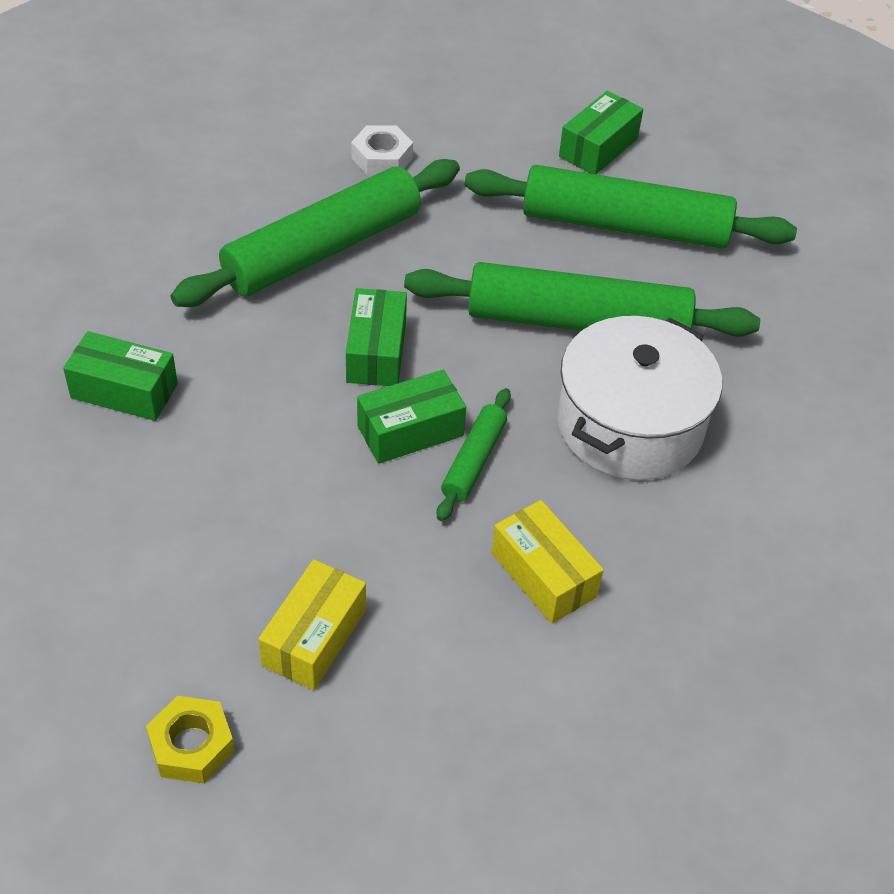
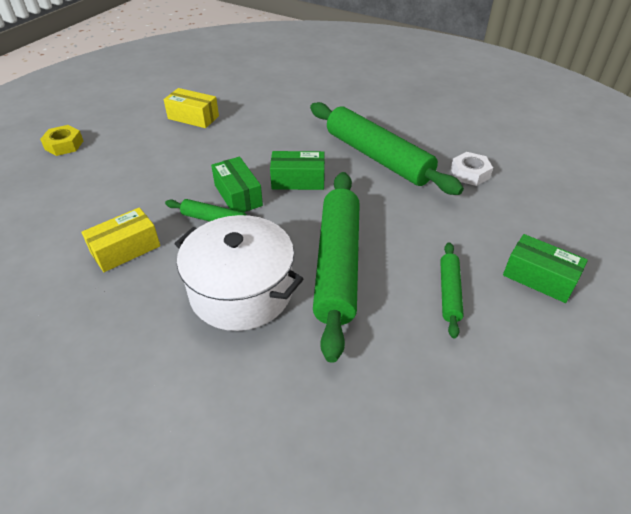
camera: 90 degrees right, 5 degrees down
green box [63,331,178,421] -> none
yellow box [259,559,366,690] -> yellow box moved to [164,88,219,128]
green rolling pin [465,165,797,249] -> green rolling pin [440,242,464,339], size x0.47

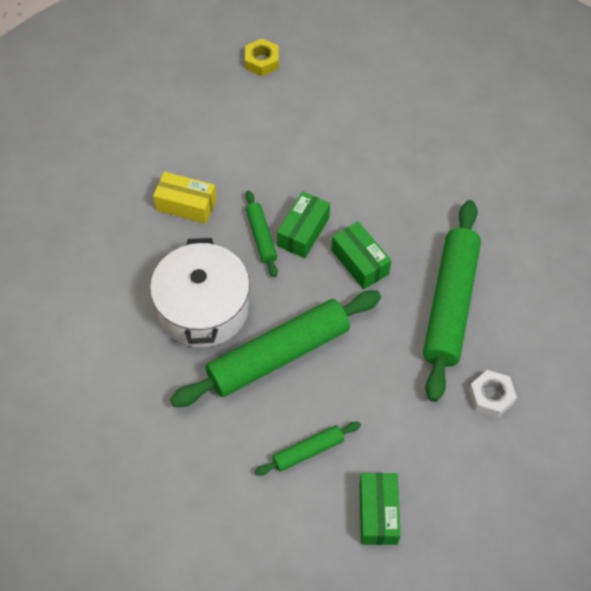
camera: 55 degrees right, 15 degrees up
yellow box [164,88,219,128] -> none

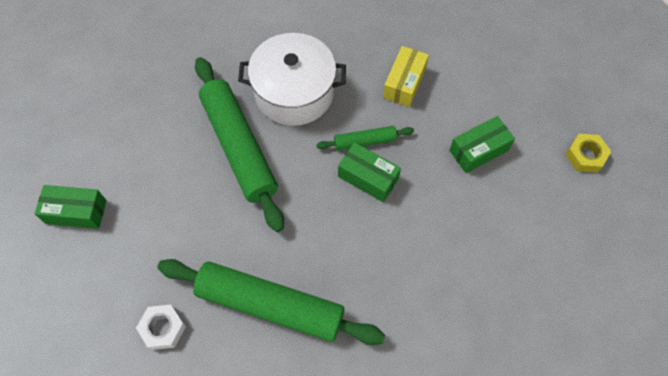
camera: 95 degrees right, 5 degrees up
green rolling pin [255,422,361,476] -> none
green box [332,221,391,289] -> green box moved to [449,116,515,173]

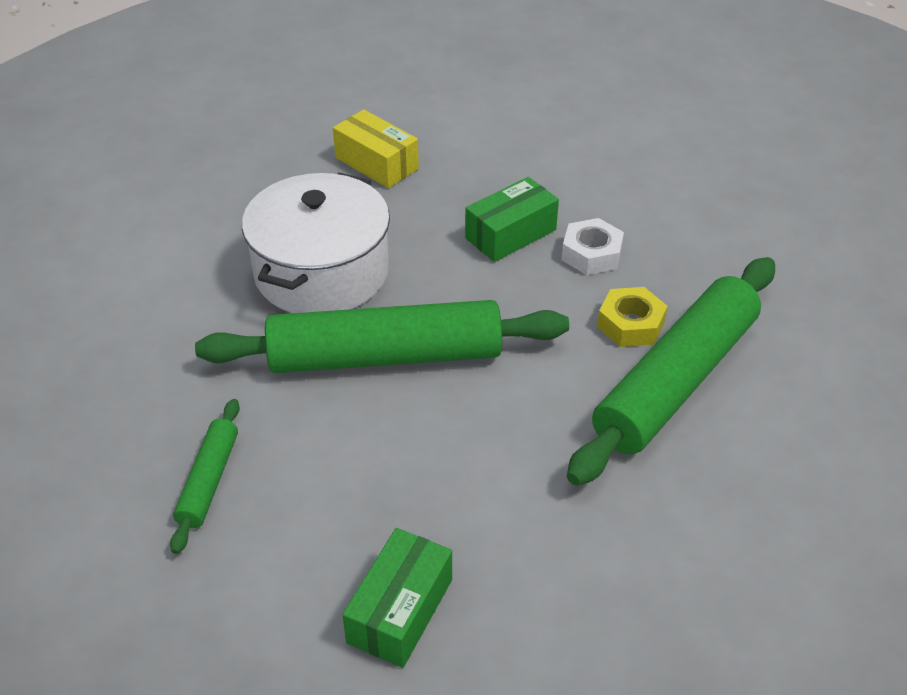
camera: 70 degrees left, 20 degrees down
white nut [136,305,186,350] -> white nut moved to [562,218,624,275]
green rolling pin [316,126,414,151] -> green rolling pin moved to [170,399,240,554]
green box [449,116,515,173] -> none
yellow nut [565,134,611,173] -> yellow nut moved to [597,287,668,347]

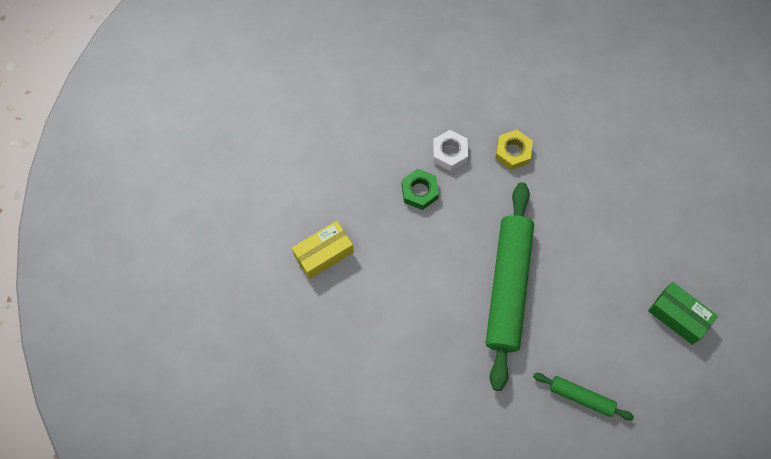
camera: 75 degrees left, 25 degrees up
white pot [242,173,390,313] -> none
green box [465,177,559,262] -> green nut [402,169,439,210]
green rolling pin [567,257,775,486] -> none

